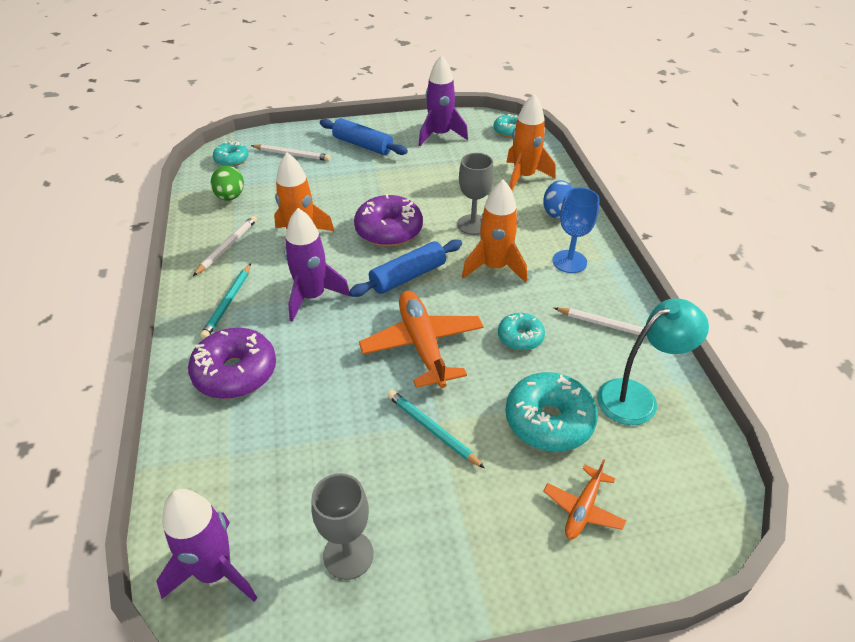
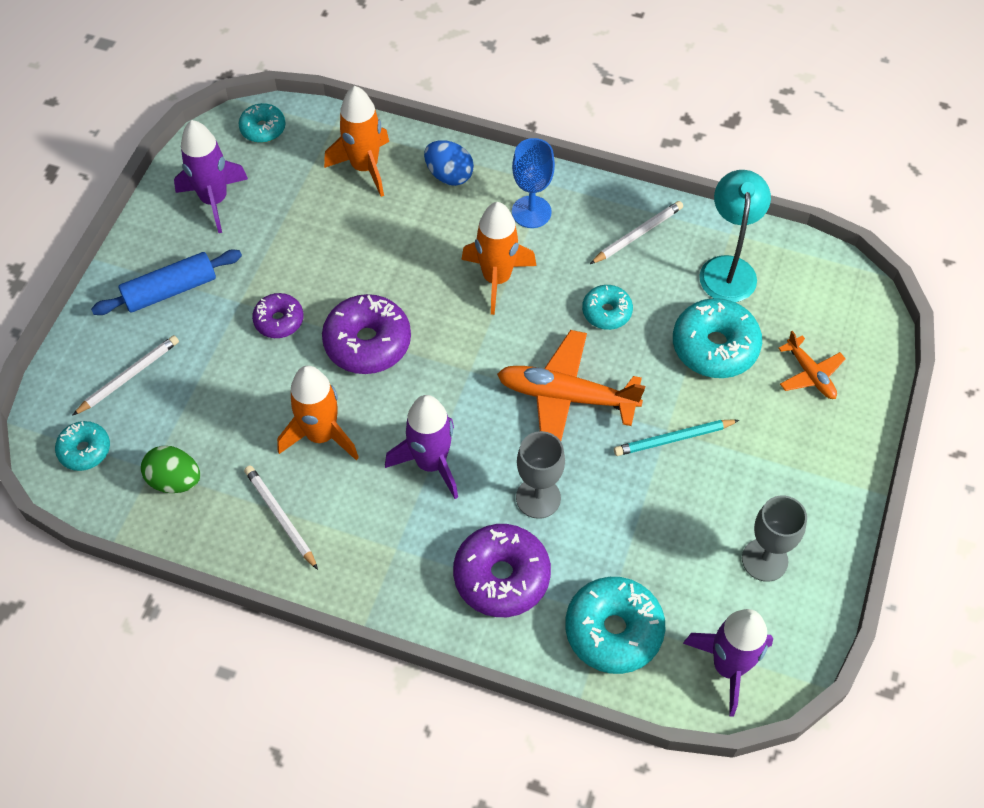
camera: 60 degrees left, 15 degrees up
turquoise pencil [200,264,251,339] -> none
blue rolling pin [349,239,462,297] -> none
grey goblet [457,153,494,235] -> grey goblet moved to [516,431,565,519]
none -> purple donut [252,293,303,338]
none -> turquoise donut [565,577,665,674]

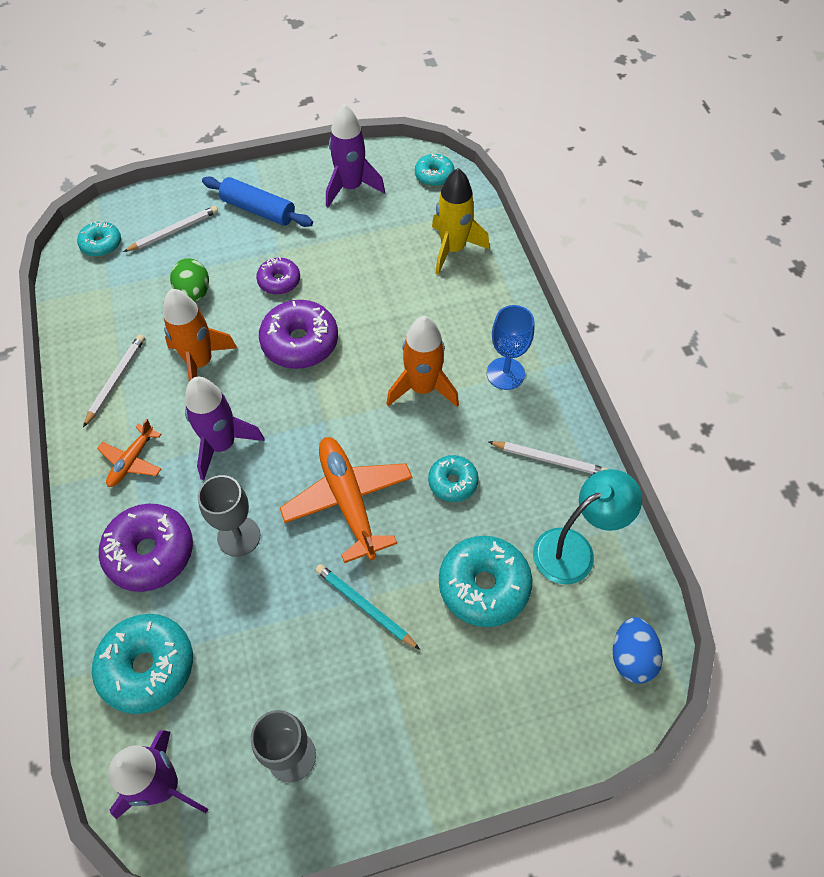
camera: 55 degrees right, 0 degrees up
white pencil [72,335,179,416] -> white pencil turned 45 degrees counterclockwise [123,206,218,252]
green egg [141,446,200,493] -> green egg moved to [170,258,209,302]
orange rocket [324,86,389,197] -> yellow rocket [432,168,489,275]
blue egg [424,140,474,186] -> blue egg moved to [613,617,663,684]
orange plane [778,331,846,399] -> orange plane moved to [97,418,162,487]

